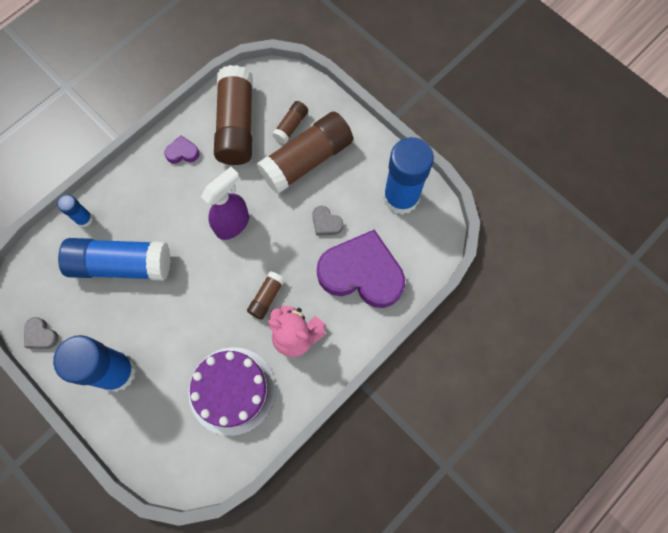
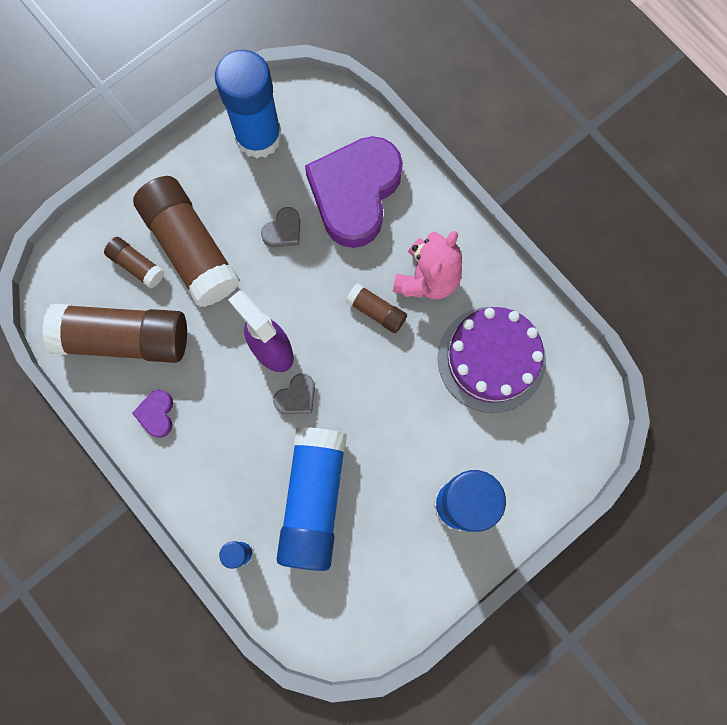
camera: 85 degrees left, 5 degrees up
grey heart [24,317,59,349] -> grey heart moved to [273,373,315,414]

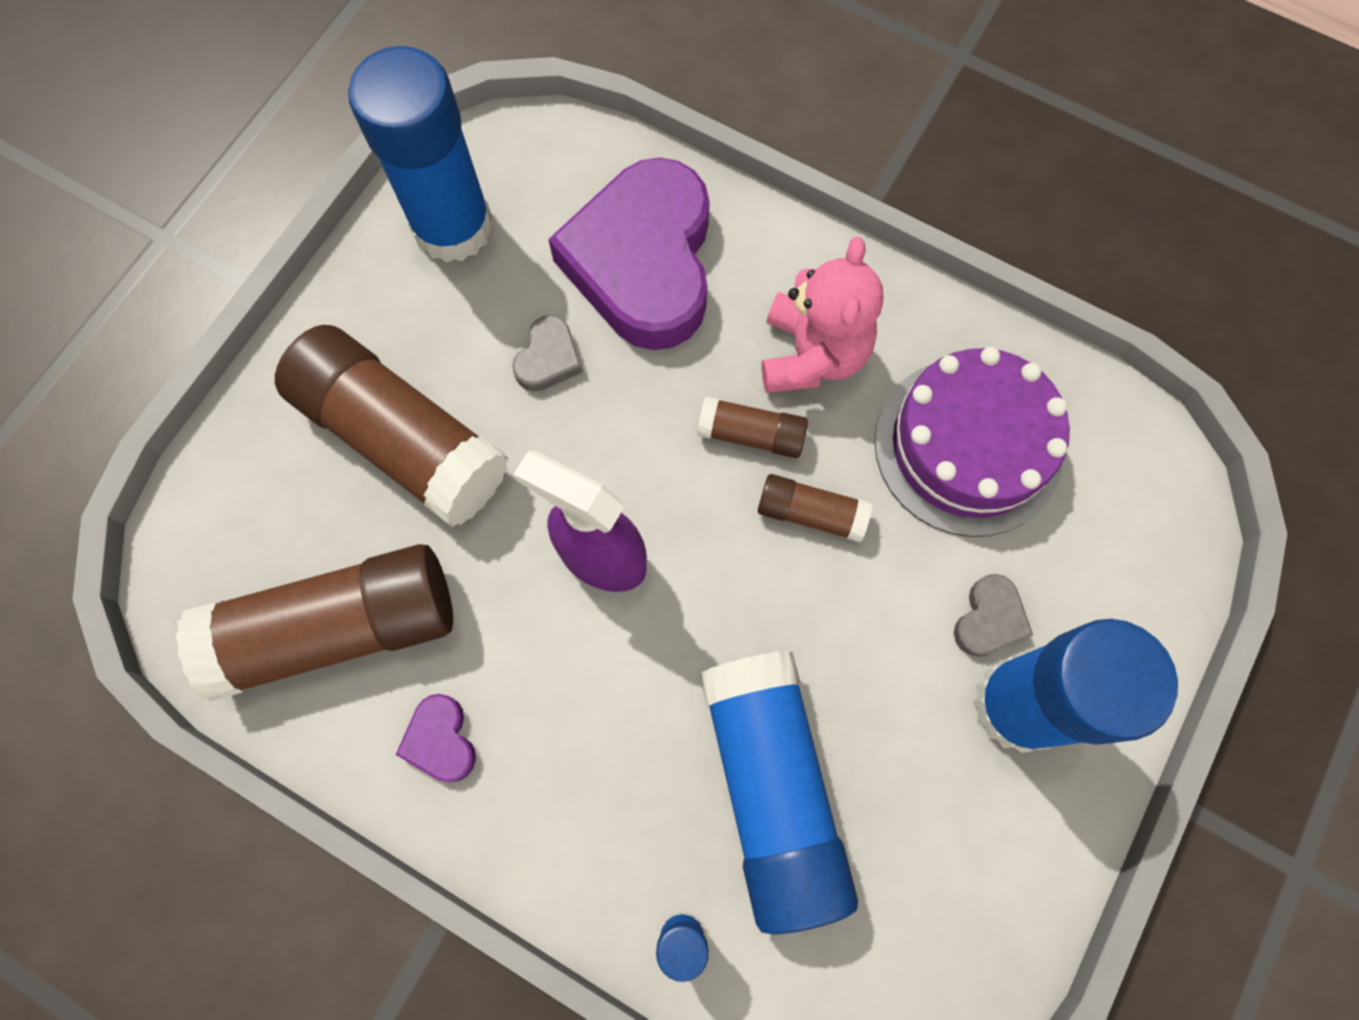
camera: 20 degrees left, 5 degrees down
brown glue stick [104,237,164,289] -> brown glue stick moved to [758,474,873,543]
grey heart [273,373,315,414] -> grey heart moved to [954,574,1033,657]

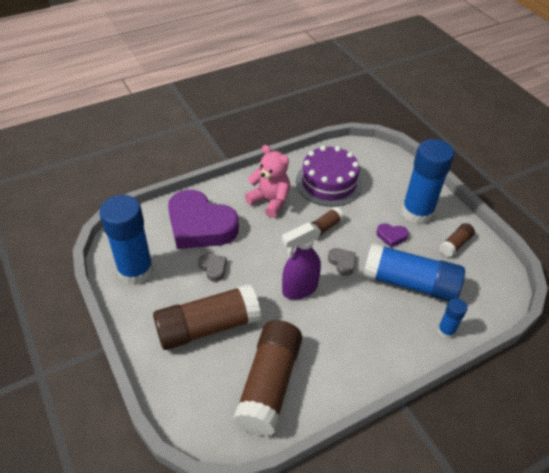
camera: 60 degrees left, 25 degrees down
purple heart [396,694,476,782] -> purple heart moved to [376,223,409,247]
brown glue stick [697,397,808,458] -> brown glue stick moved to [439,223,475,257]
grey heart [954,574,1033,657] -> grey heart moved to [328,248,356,276]

